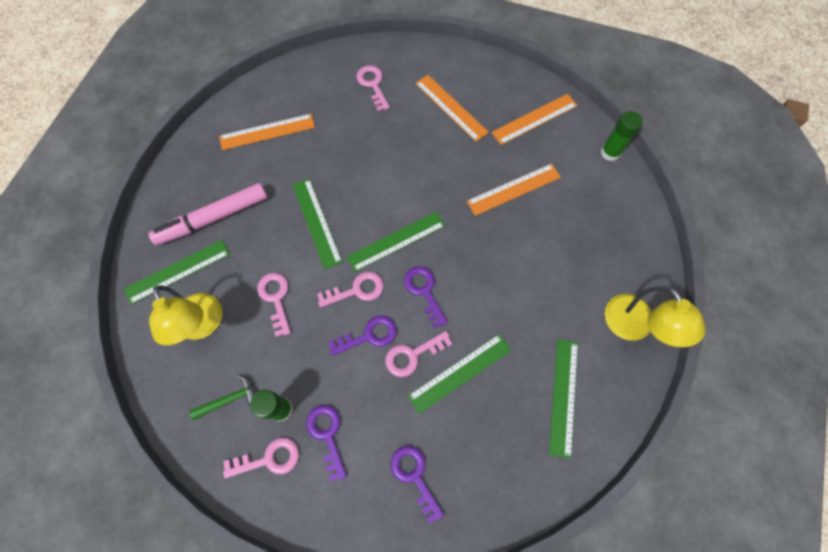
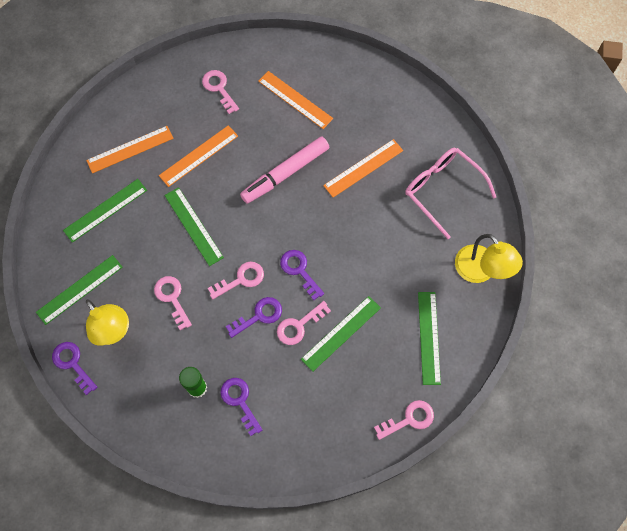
camera: 10 degrees left, 0 degrees up
pink marker [148,183,267,246] -> pink marker moved to [240,137,329,204]
green hammer [189,375,255,420] -> none
pink key [223,437,299,478] -> pink key moved to [374,400,434,440]
green ruler [346,212,445,272] -> green ruler moved to [63,179,147,242]
purple key [391,445,444,524] -> purple key moved to [52,342,97,395]
orange ruler [491,94,578,145] -> orange ruler moved to [159,125,238,187]
green glue stick [601,111,643,161] -> none
none -> pink glasses [405,148,496,239]

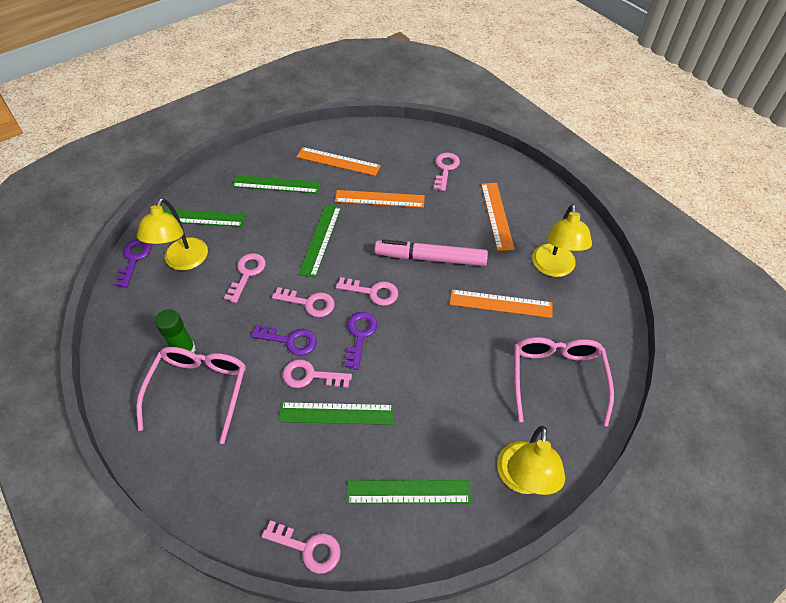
camera: 45 degrees right, 15 degrees down
purple key [220,378,262,436] -> pink glasses [136,347,246,444]
green ruler [418,292,441,385] -> green ruler turned 45 degrees clockwise [346,480,471,504]
none -> pink key [336,277,398,306]
none -> yellow lamp [532,204,592,277]

